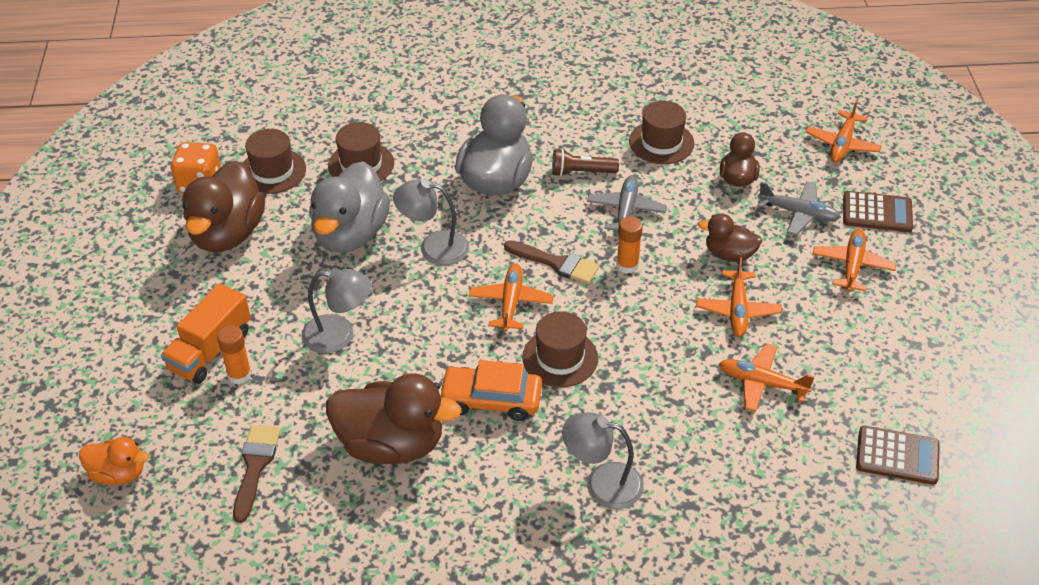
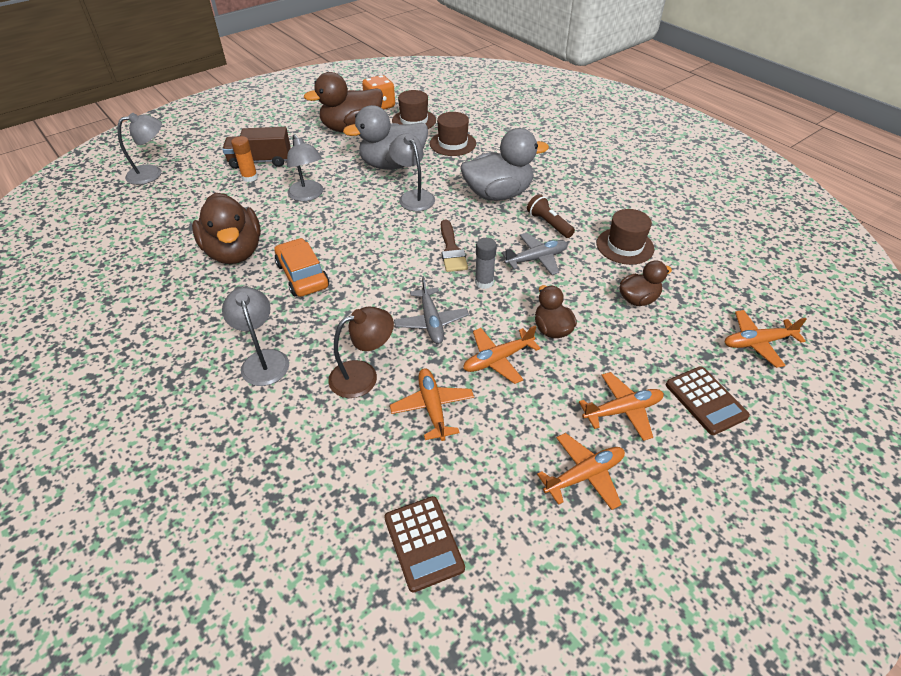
camera: 55 degrees right, 0 degrees up
orange duck [79,437,149,485] -> grey lamp [117,113,162,185]
orange truck [161,283,251,384] -> brown truck [222,127,291,169]
brown brush [233,425,281,523] -> none
orange plane [469,264,554,332] -> orange plane moved to [537,433,625,510]
brown hat [522,311,598,387] -> none
orange glue stick [616,216,643,273] -> grey glue stick [475,238,497,289]
grey plane [757,181,841,236] -> grey plane moved to [394,276,469,344]
none -> brown lamp [328,307,394,398]

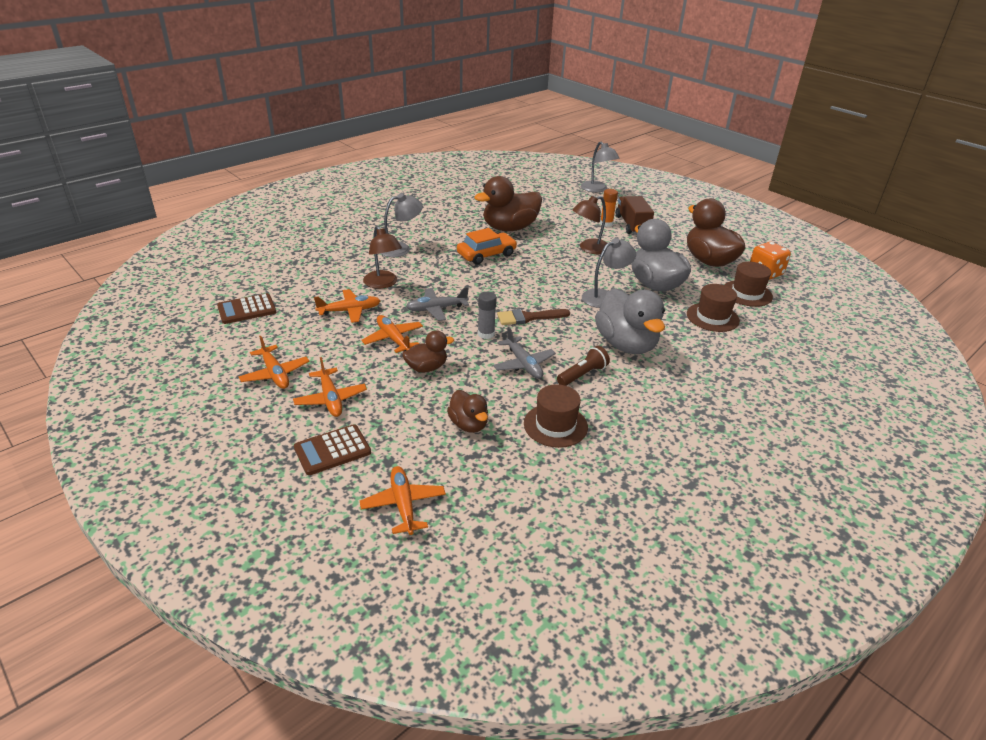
camera: 85 degrees right, 10 degrees down
grey lamp [287,134,323,201] -> brown lamp [573,196,607,254]

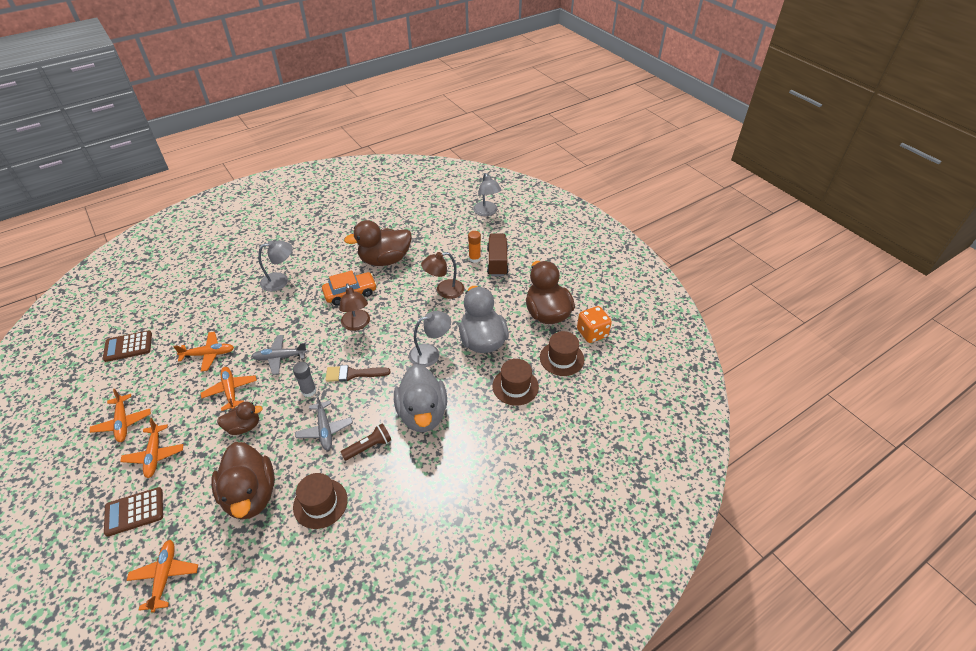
camera: 10 degrees right, 10 degrees up
brown lamp [363,226,402,289] -> brown lamp moved to [339,283,370,331]
brown duck [447,390,488,433] -> brown duck [211,442,275,520], size x1.86

